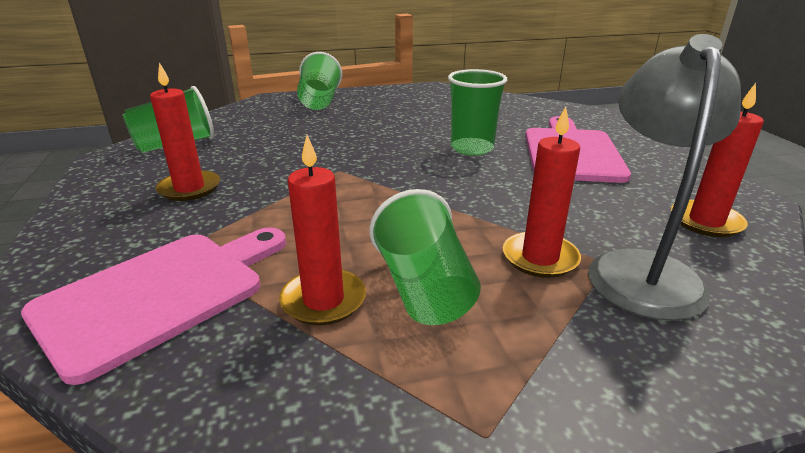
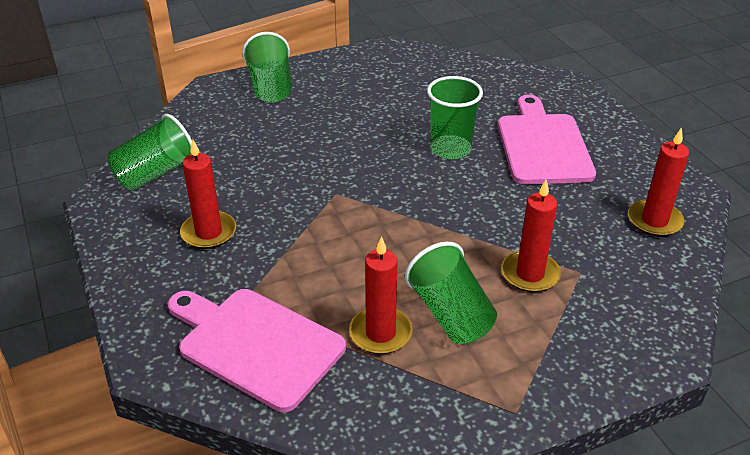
camera: 10 degrees left, 10 degrees up
pink cutting board [21,227,286,385] -> pink cutting board turned 90 degrees counterclockwise [168,289,346,412]
grey lamp [588,34,741,321] -> none

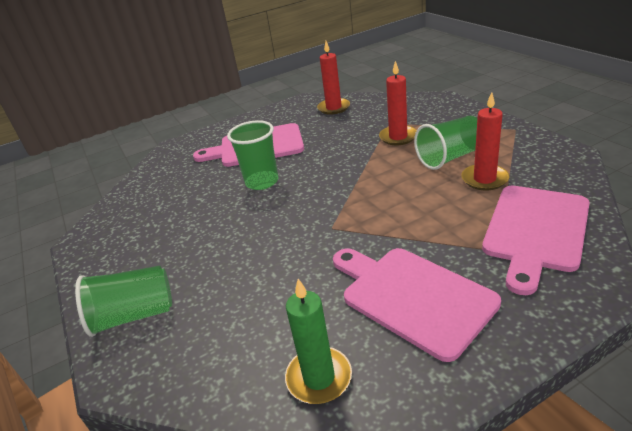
camera: 90 degrees left, 5 degrees down
green cup [108,114,192,191] -> green candle [285,279,352,404]
red candle [180,140,236,249] -> pink cutting board [333,248,501,362]

